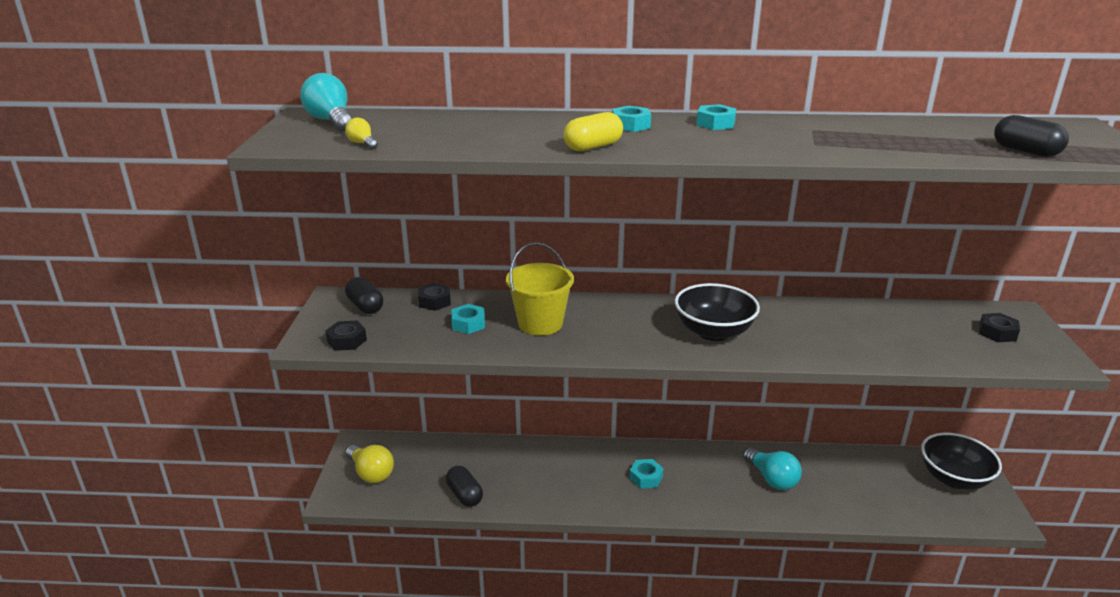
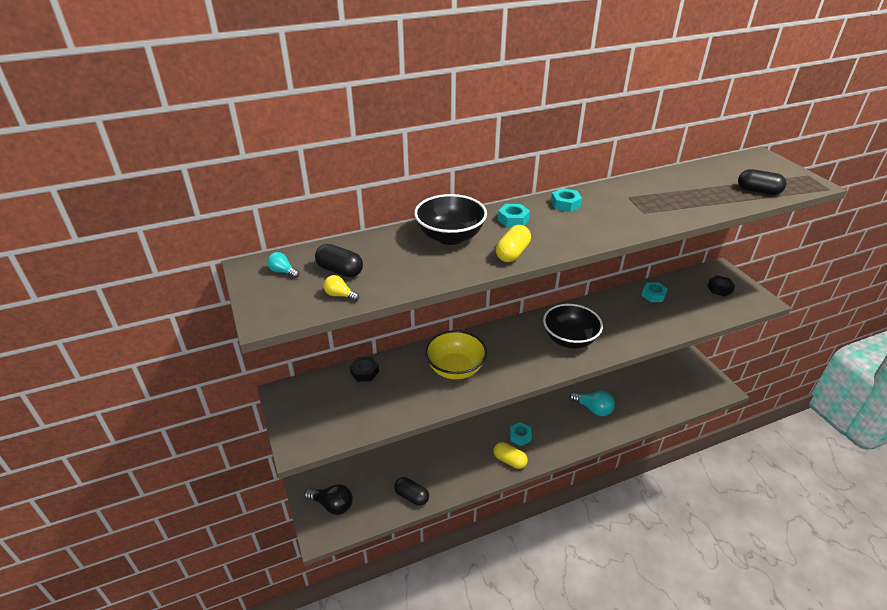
camera: 25 degrees left, 10 degrees up
turquoise light bulb [300,73,353,132] -> turquoise light bulb [267,252,299,278], size x0.51
black nut [326,321,367,351] -> none
black capsule [345,277,383,314] -> black capsule moved to [315,244,363,277]
yellow light bulb [346,445,394,483] -> black light bulb [305,484,353,515]
turquoise nut [451,304,485,334] -> turquoise nut moved to [641,282,668,302]
yellow bucket [506,242,574,336] -> yellow bowl [425,330,487,379]
black bowl [921,433,1002,490] -> black bowl moved to [414,194,487,245]
none -> yellow capsule [493,442,528,469]

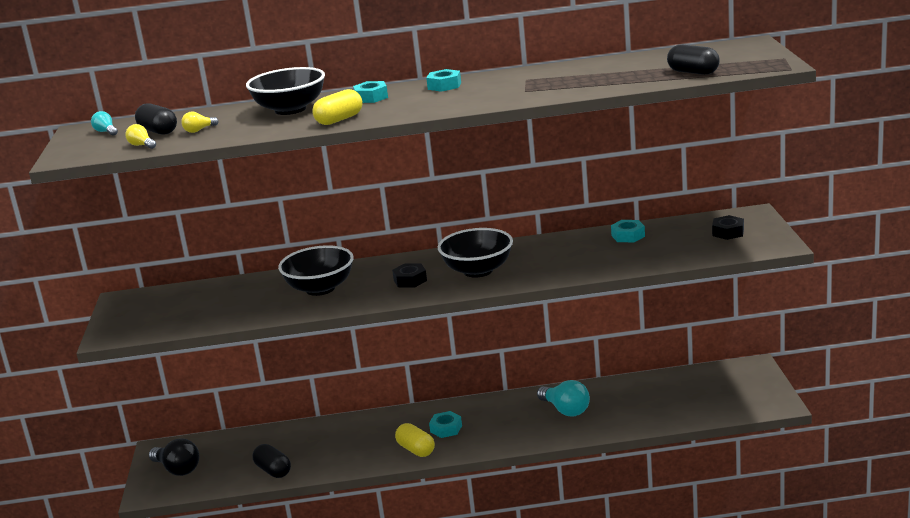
camera: 20 degrees right, 15 degrees down
black nut [350,357,379,382] -> black nut moved to [392,263,427,288]
yellow bowl [425,330,487,379] -> black bowl [278,245,354,296]
none -> yellow light bulb [181,111,219,133]

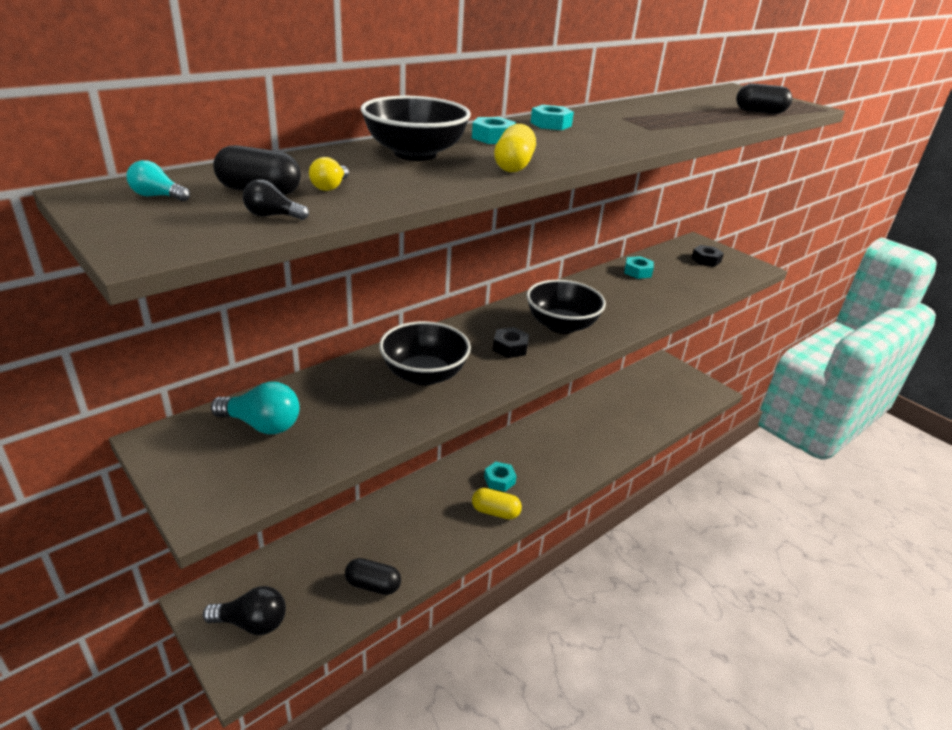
camera: 40 degrees left, 10 degrees up
yellow light bulb [125,124,156,149] -> black light bulb [243,179,309,220]
turquoise light bulb [537,380,590,417] -> turquoise light bulb moved to [211,382,300,434]

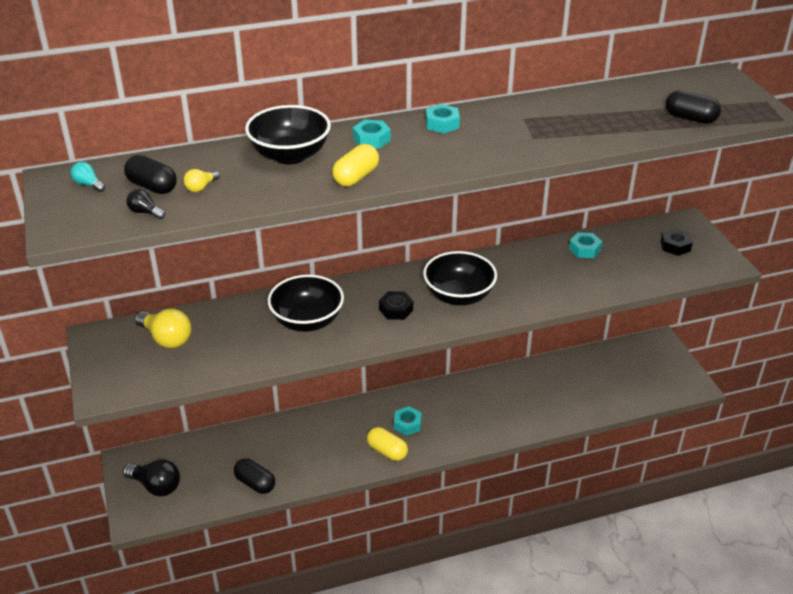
camera: 25 degrees right, 5 degrees up
turquoise light bulb [211,382,300,434] -> yellow light bulb [135,309,191,348]

